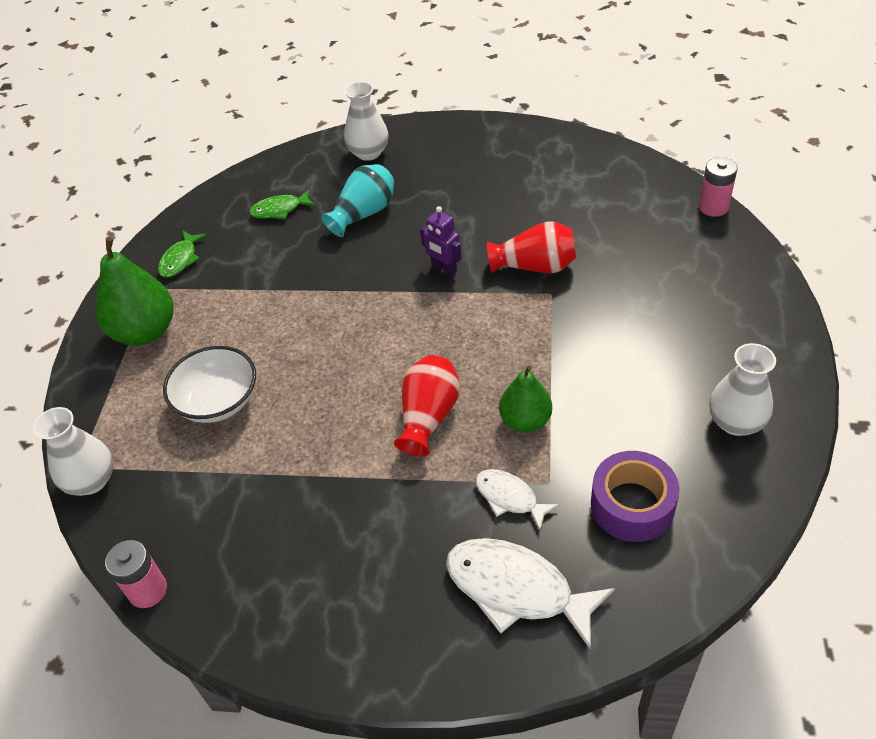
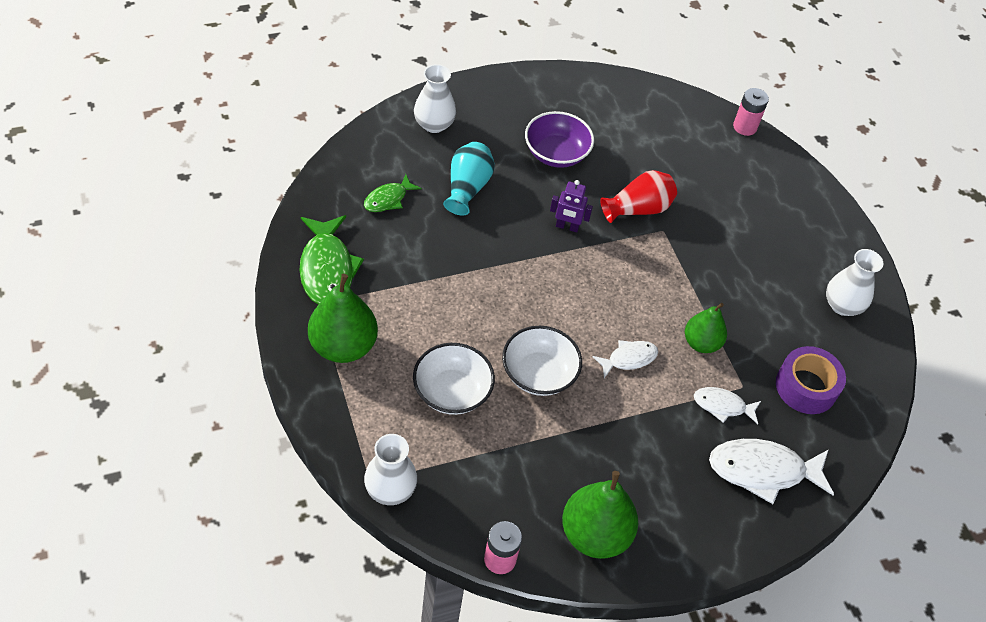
camera: 35 degrees left, 5 degrees up
green fish [158,230,207,278] -> green fish [299,215,364,305], size x1.77
red vase [394,355,460,457] -> white fish [593,340,658,378]
none -> white bowl [502,326,582,396]
none -> purple bowl [525,111,594,168]
none -> green pear [562,471,638,559]

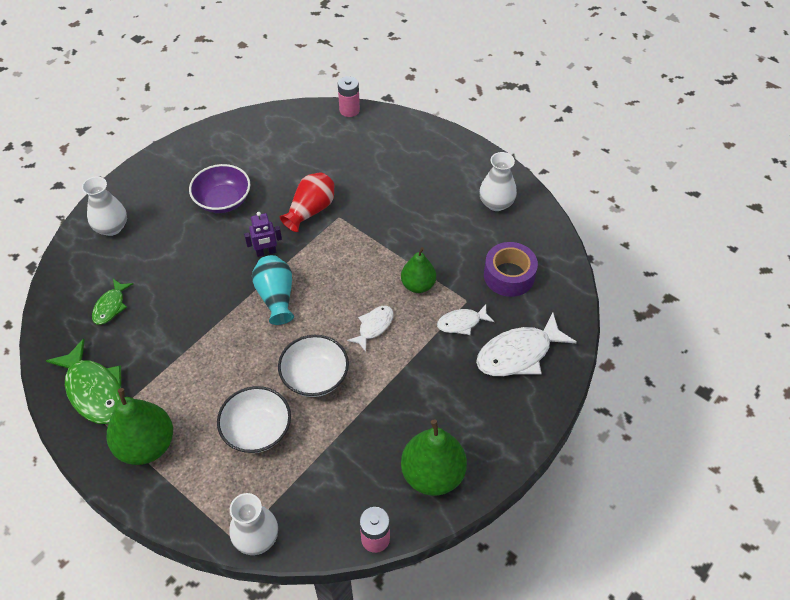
camera: 25 degrees left, 0 degrees up
turquoise vase [443,142,495,216] -> turquoise vase moved to [252,255,294,325]

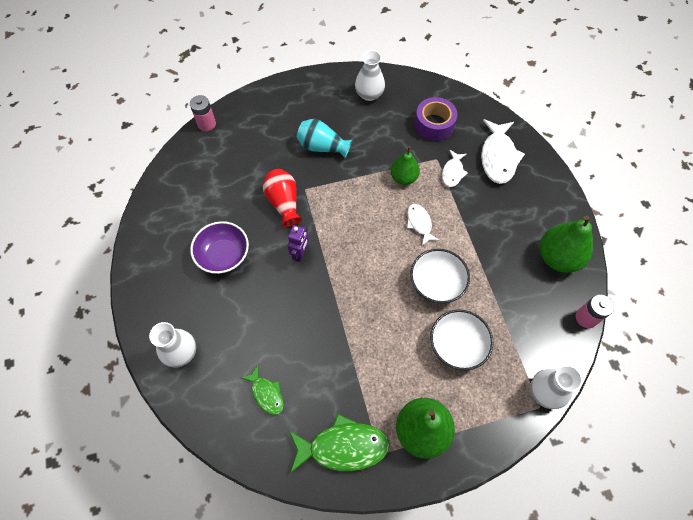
camera: 55 degrees left, 10 degrees up
turquoise vase [252,255,294,325] -> turquoise vase moved to [297,119,352,158]

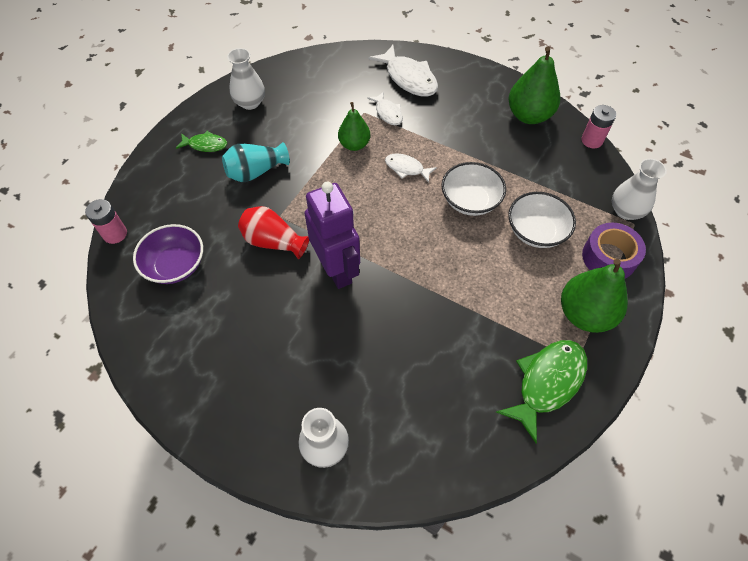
camera: 45 degrees left, 5 degrees down
purple bowl [190,221,249,274] -> purple bowl moved to [133,224,203,284]
green fish [241,365,284,415] -> green fish moved to [176,131,227,152]
purple robot [288,225,309,262] -> purple robot [305,182,360,289], size x2.04
purple tape [415,97,457,141] -> purple tape moved to [582,223,646,279]

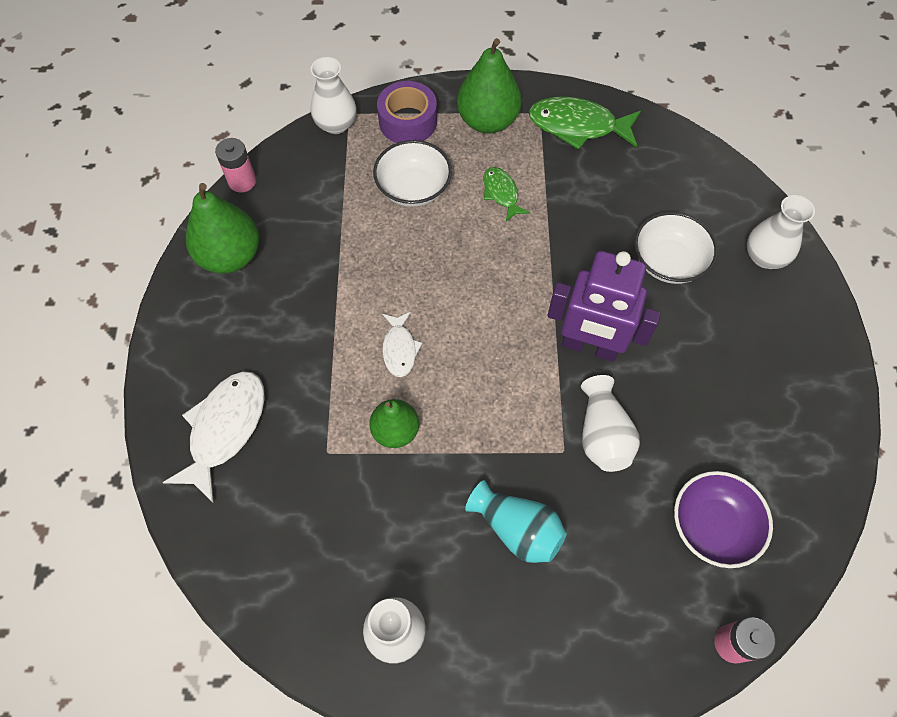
camera: 120 degrees left, 5 degrees up
green fish [176,131,227,152] -> green fish moved to [483,167,530,222]
red vase [238,206,309,259] -> white vase [581,375,640,472]
purple robot [305,182,360,289] -> purple robot turned 105 degrees counterclockwise [548,251,661,362]
white fish [367,91,403,125] -> none
white bowl [441,162,506,216] -> white bowl moved to [634,212,718,284]

